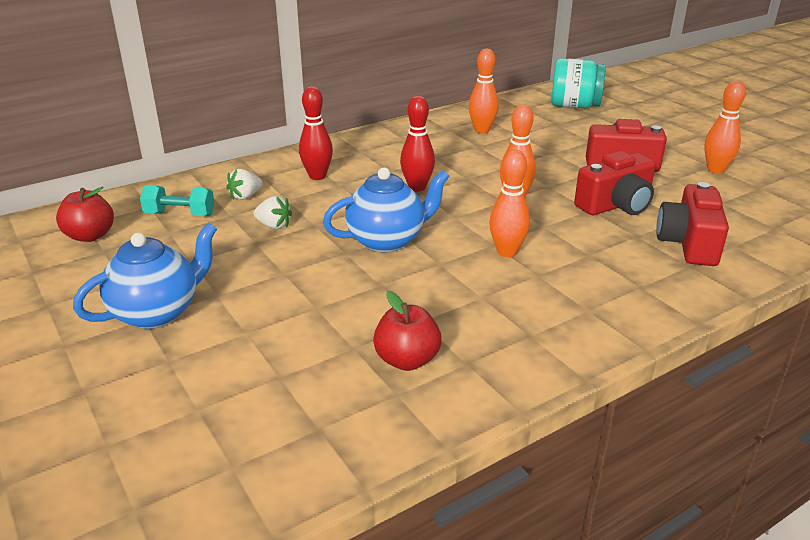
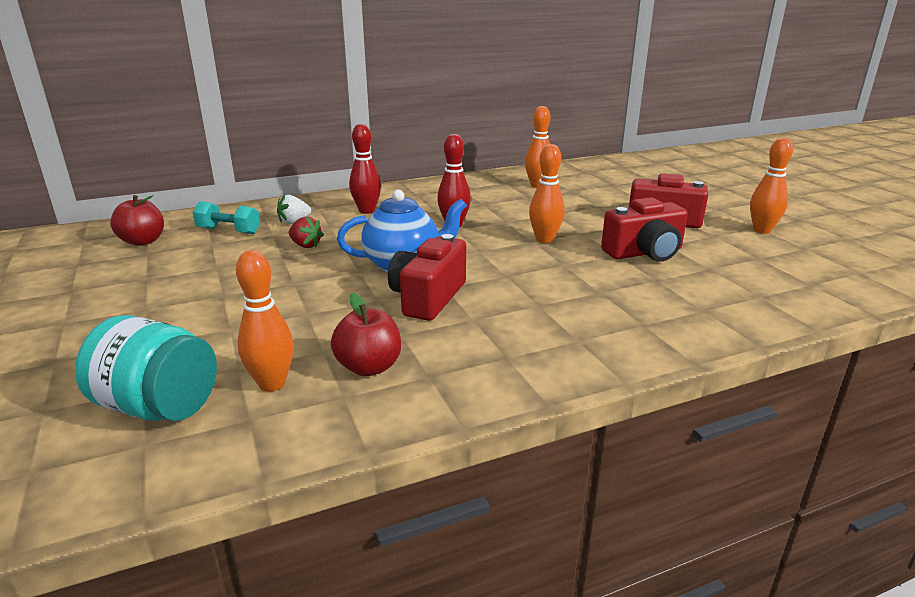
camera: 10 degrees right, 5 degrees down
blue teapot [73,223,217,329] -> none
white strawberry [254,196,292,229] -> red strawberry [289,216,324,248]
orange bowling pin [489,150,530,257] -> orange bowling pin moved to [236,250,294,392]
turquoise jar [551,58,606,108] -> turquoise jar moved to [75,315,217,421]
red camera [656,182,729,266] -> red camera moved to [388,234,466,321]

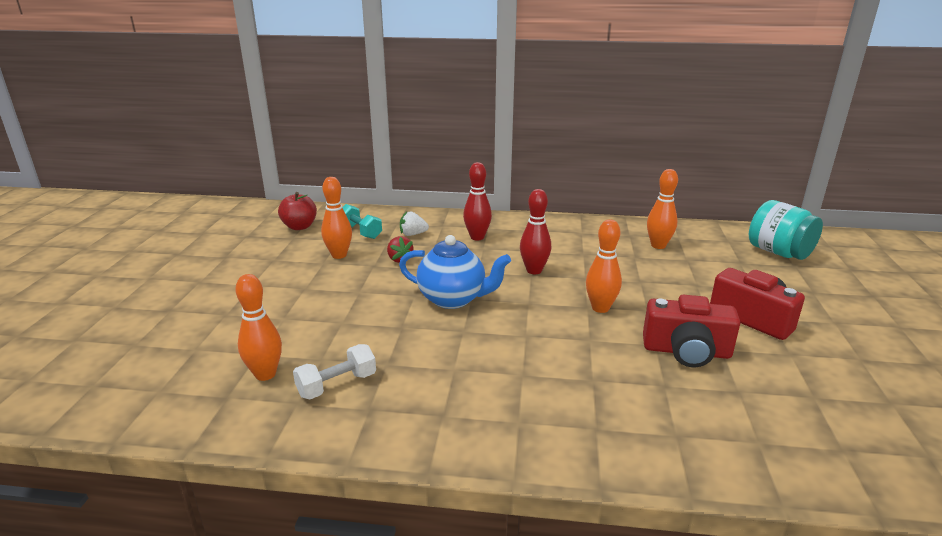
camera: 30 degrees right, 0 degrees up
turquoise jar [75,315,217,421] -> turquoise jar moved to [749,200,823,260]
red apple [331,292,401,376] -> white dumbbell [293,344,376,399]
red camera [388,234,466,321] -> none
orange bowling pin [750,137,793,234] -> orange bowling pin moved to [321,177,352,259]

